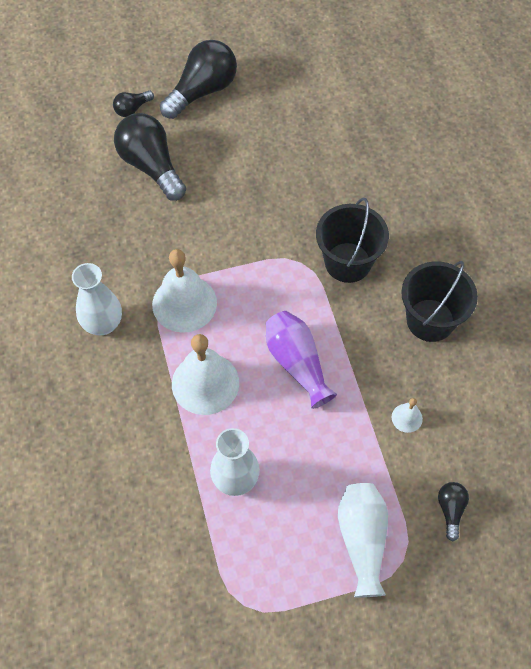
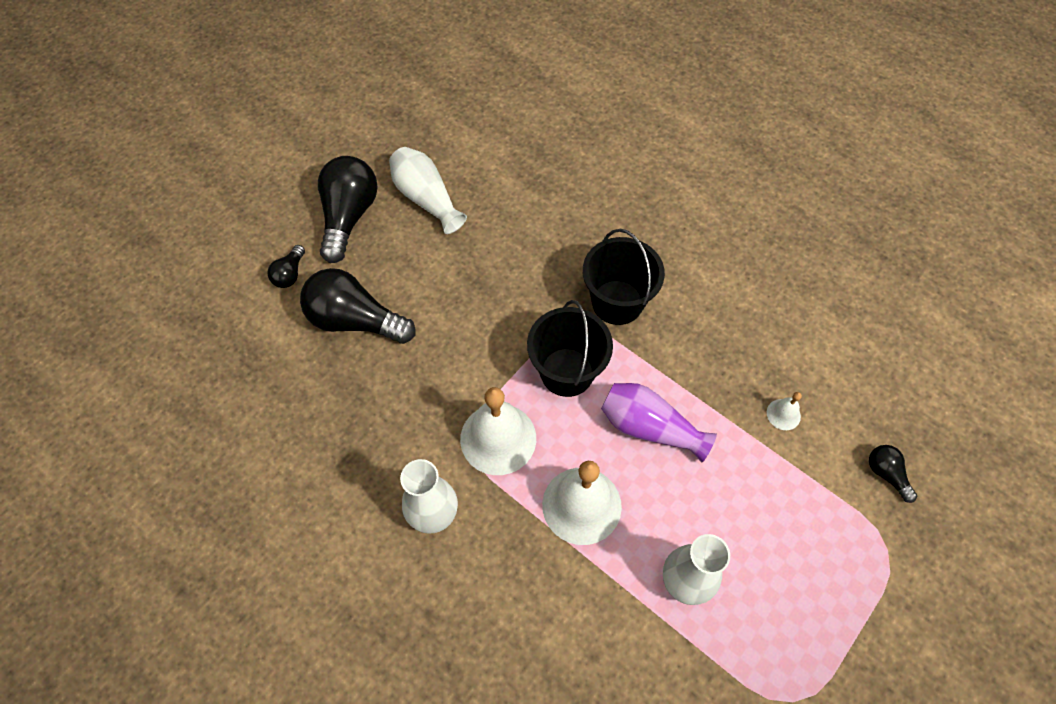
camera: 35 degrees left, 0 degrees up
white vase [338,483,388,597] -> white vase moved to [389,147,467,234]
black bucket [401,261,478,342] -> black bucket moved to [527,300,613,397]

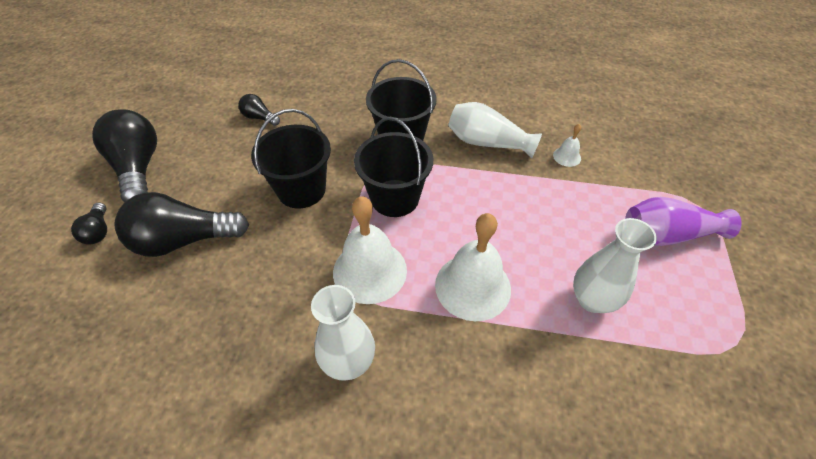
camera: 30 degrees left, 10 degrees down
white vase [389,147,467,234] -> white vase moved to [448,102,542,158]
purple vase [601,383,717,463] -> purple vase moved to [625,197,742,246]
black light bulb [869,445,917,503] -> black light bulb moved to [239,94,280,126]
none -> black bucket [251,109,331,208]

